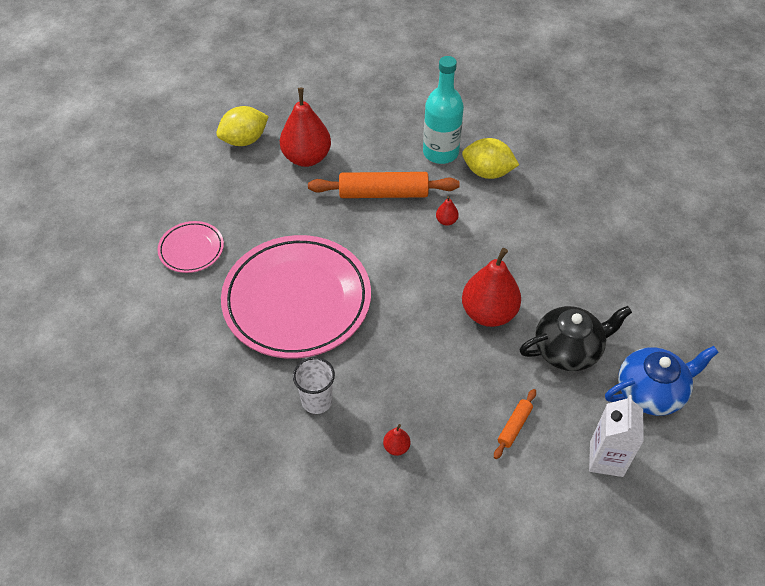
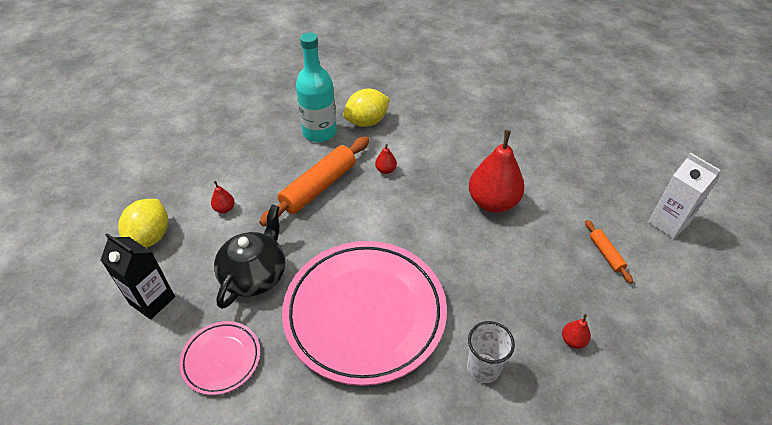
camera: 50 degrees left, 5 degrees down
red pear [280,88,331,167] -> red pear [211,181,235,213], size x0.42
black teapot [520,306,632,371] -> black teapot moved to [214,204,286,309]
blue teapot [605,346,719,416] -> none
none -> black carton [101,233,175,320]

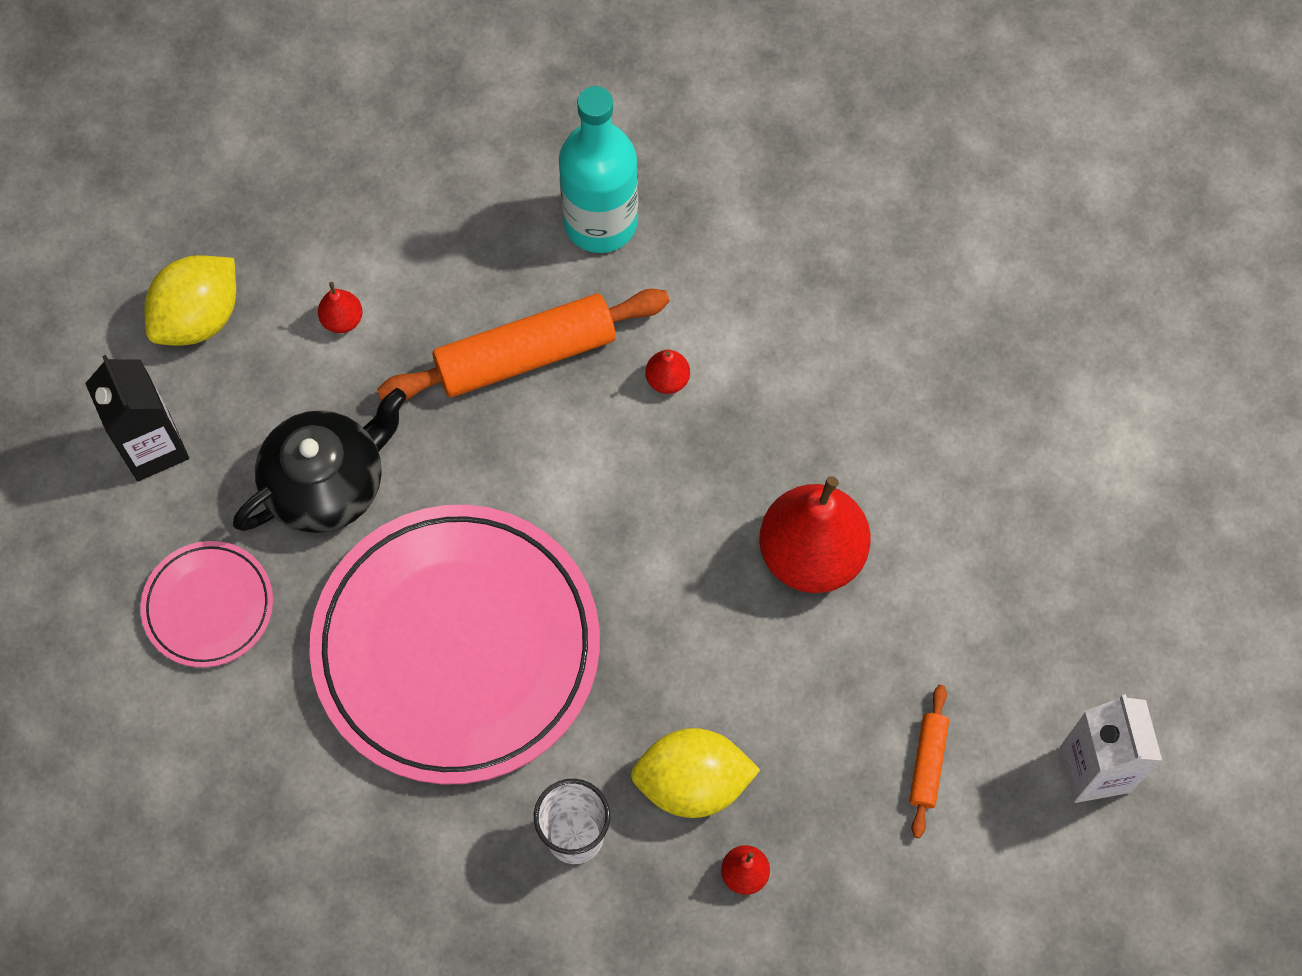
camera: 30 degrees right, 20 degrees up
yellow lemon [343,89,390,127] -> yellow lemon moved to [631,728,760,818]

